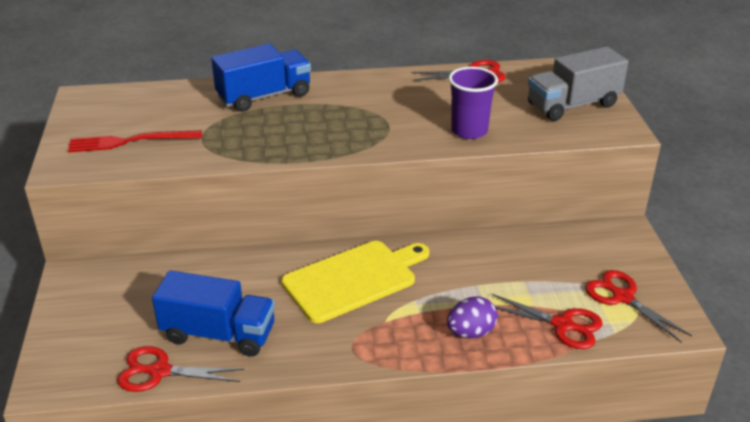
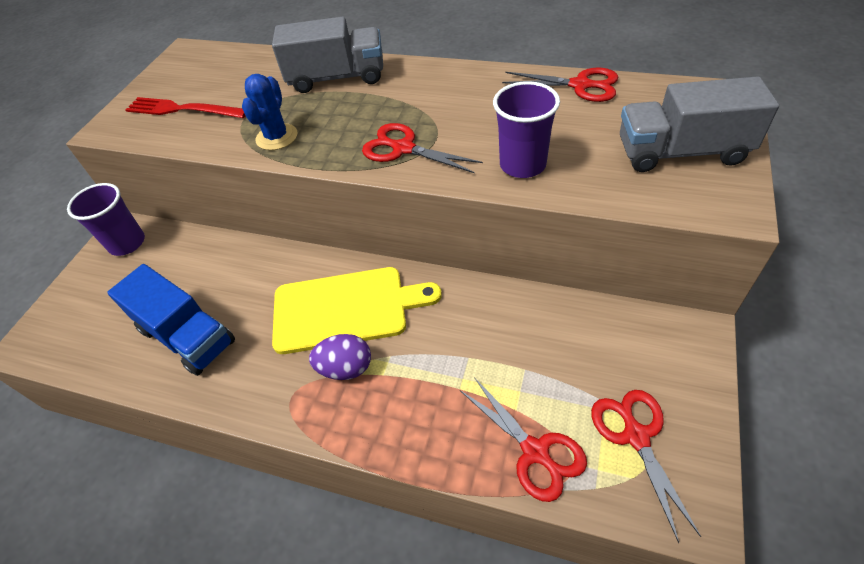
camera: 30 degrees right, 15 degrees up
red scissors [117,346,244,392] -> red scissors moved to [362,123,483,173]
blue truck [211,43,311,112] -> grey truck [272,17,383,93]
purple egg [447,297,498,338] -> purple egg moved to [309,334,371,380]
none -> purple cup [67,183,145,256]
none -> blue cactus [242,74,298,150]

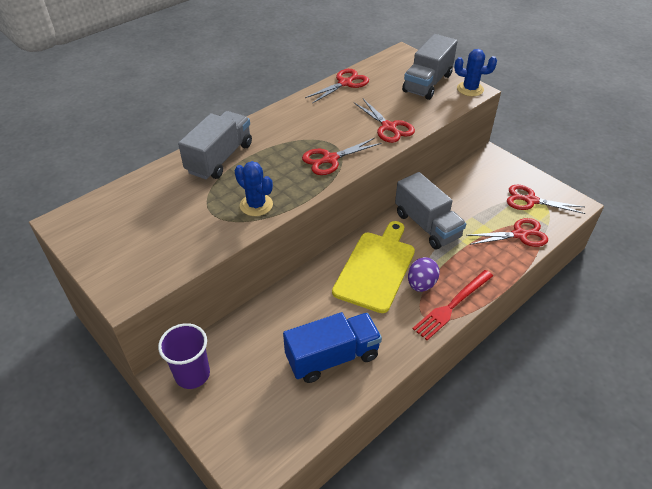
camera: 65 degrees left, 5 degrees down
red fork [125,97,246,118] -> red fork moved to [412,270,493,340]
purple cup [493,81,560,178] -> red scissors [354,99,415,143]
none -> grey truck [395,172,466,250]
none -> blue cactus [454,49,497,96]

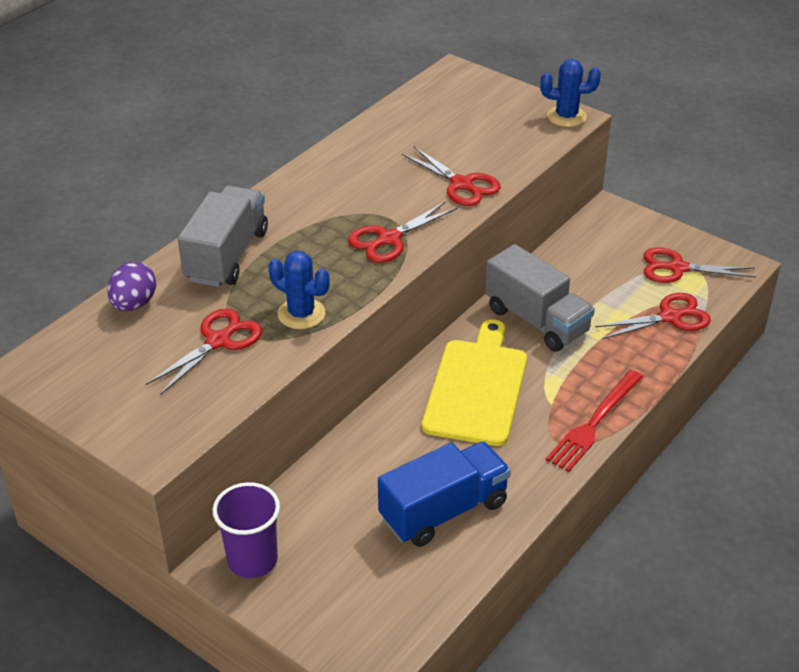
camera: 10 degrees left, 5 degrees down
red scissors [305,69,369,103] -> red scissors moved to [146,308,262,395]
grey truck [402,34,458,100] -> none
purple egg [408,257,440,292] -> purple egg moved to [107,262,156,311]

